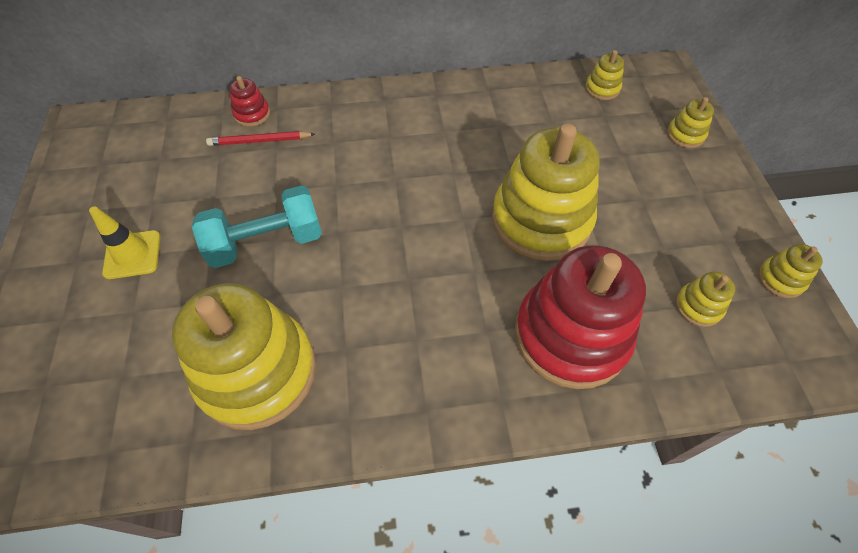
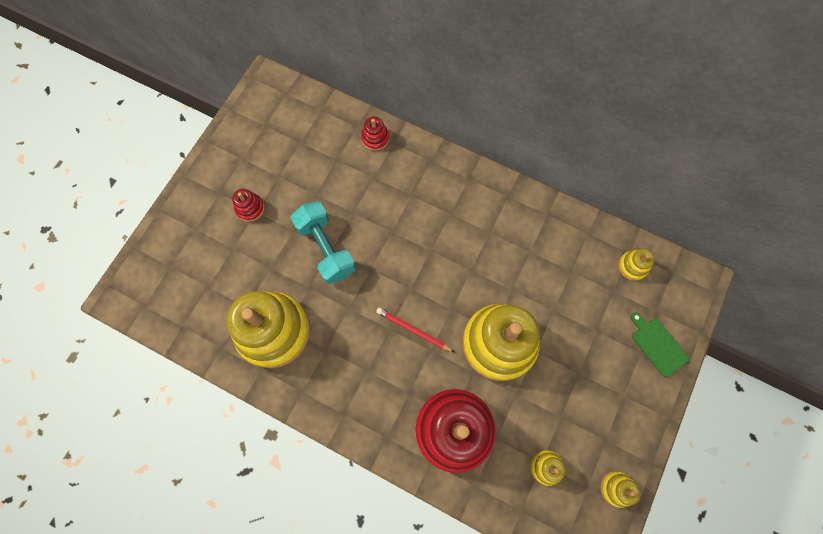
camera: 35 degrees right, 15 degrees up
yellow traffic cone [89,206,160,279] -> red stacking toy [232,189,265,222]
turquoise dumbbell [192,185,322,268] -> turquoise dumbbell turned 45 degrees clockwise [290,201,356,284]
red pencil [206,131,315,146] -> red pencil moved to [376,307,454,352]
yellow stacking toy [667,97,714,148] -> green cutting board [631,312,689,377]

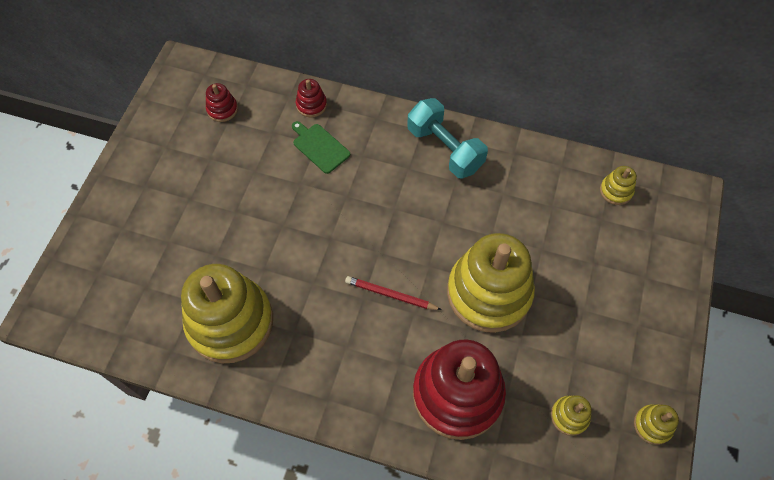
camera: 10 degrees left, 10 degrees down
red stacking toy [232,189,265,222] -> red stacking toy moved to [206,83,238,122]
turquoise dumbbell [290,201,356,284] -> turquoise dumbbell moved to [407,98,488,178]
green cutting board [631,312,689,377] -> green cutting board moved to [292,121,350,174]

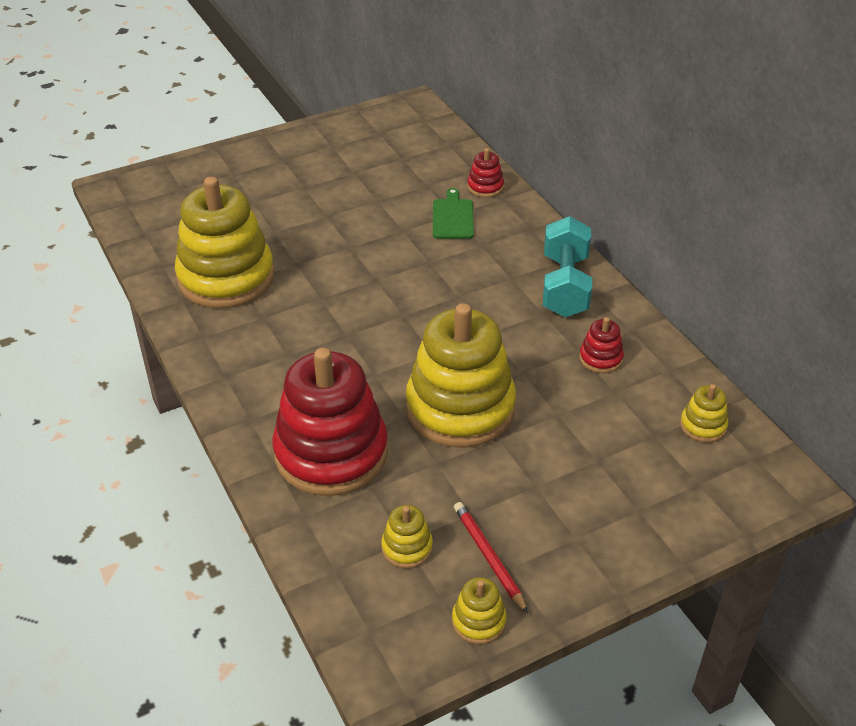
camera: 45 degrees right, 20 degrees down
red stacking toy [206,83,238,122] -> red stacking toy moved to [579,317,624,373]
red pencil [345,276,442,310] -> red pencil moved to [454,502,528,614]

